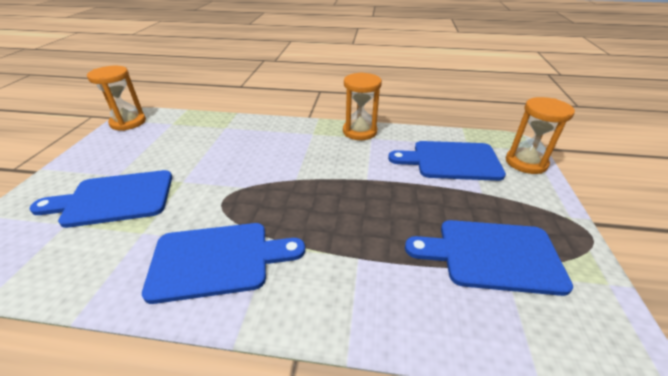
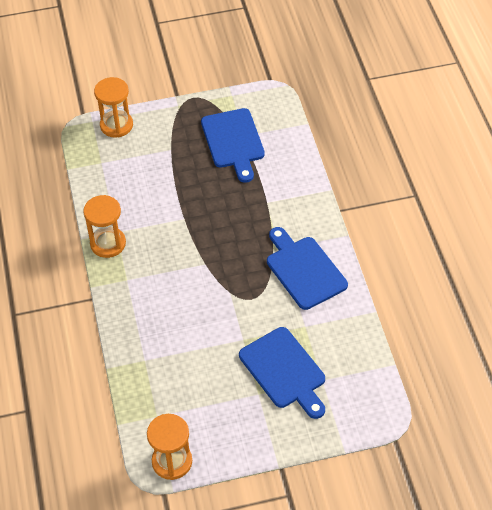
camera: 110 degrees left, 15 degrees up
blue cutting board [388,141,506,181] -> none

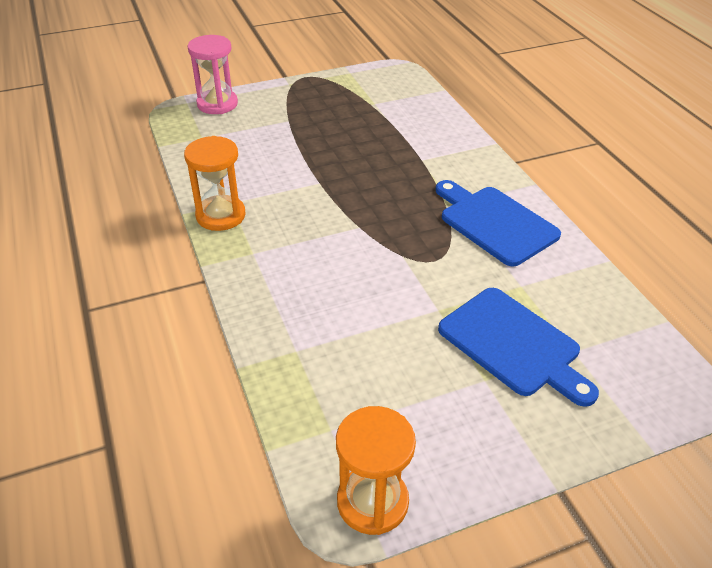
camera: 10 degrees left, 10 degrees down
orange hourglass [94,77,133,138] -> pink hourglass [188,35,238,114]
blue cutting board [201,108,265,183] -> none

